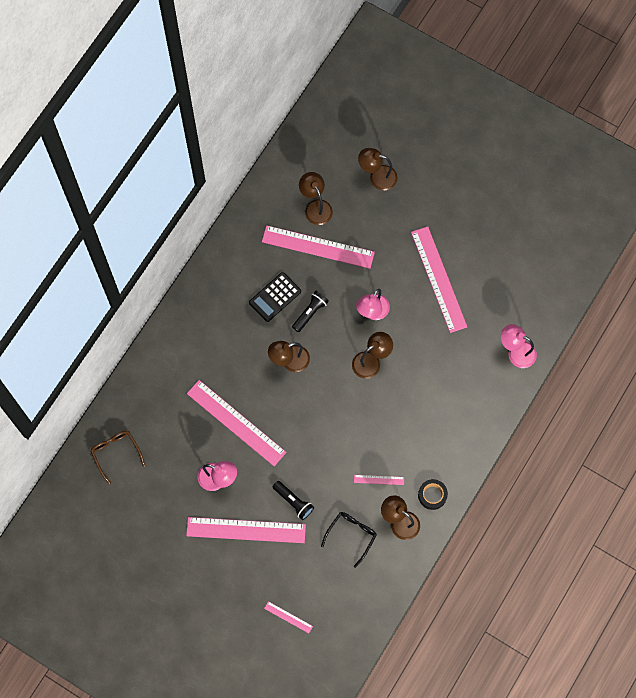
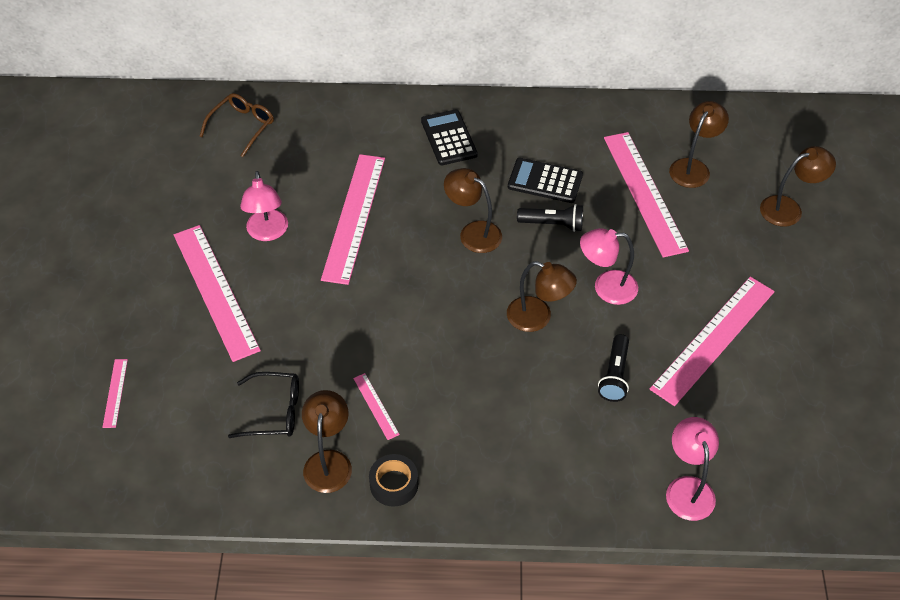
camera: 60 degrees right, 20 degrees down
black flashlight [273,481,314,520] -> black flashlight moved to [598,334,629,402]
brown lamp [358,148,397,190] -> brown lamp turned 90 degrees clockwise [760,146,836,227]
none -> black calculator [421,109,478,165]

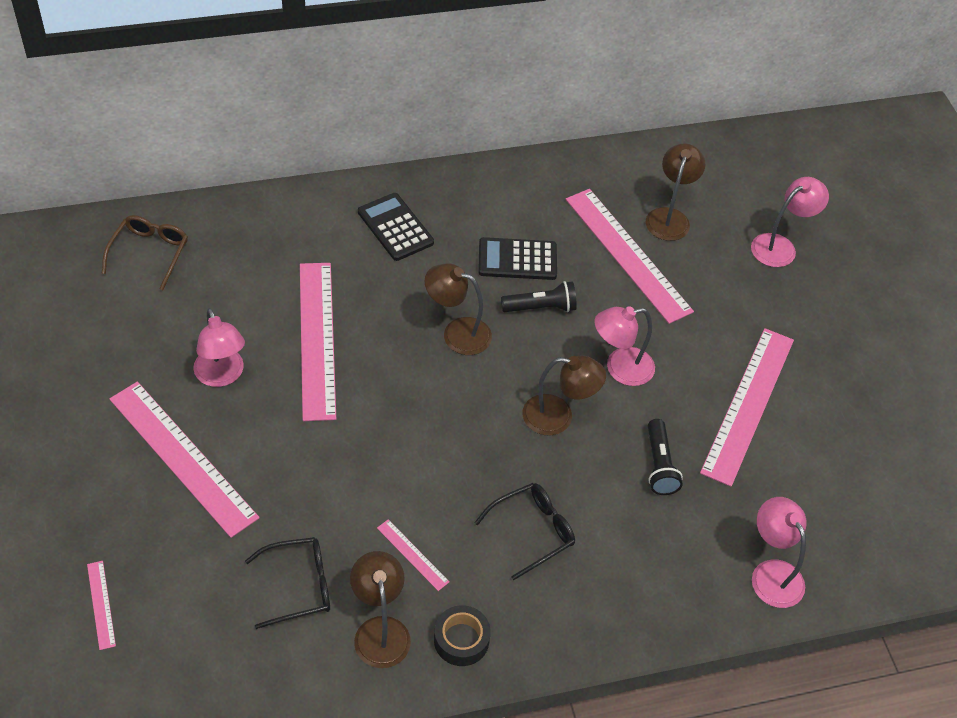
camera: 20 degrees left, 0 degrees up
brown lamp [760,146,836,227] -> pink lamp [751,177,829,267]
none -> black glasses [474,483,575,580]

